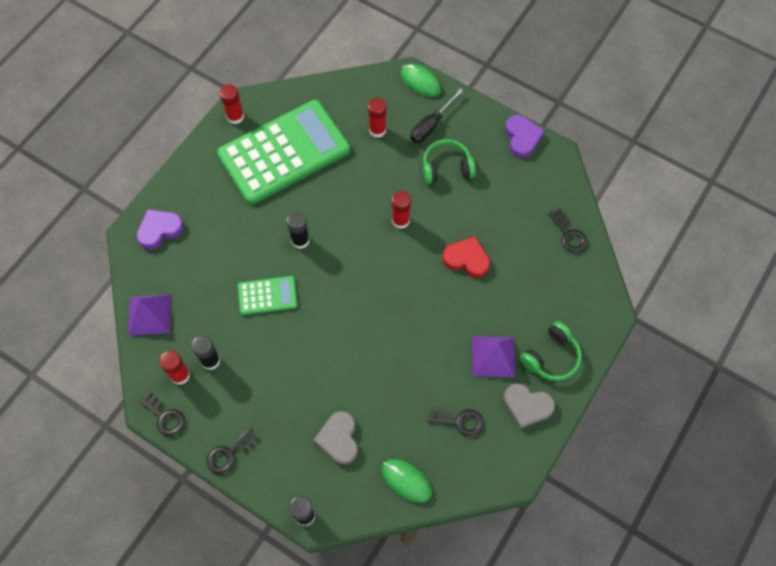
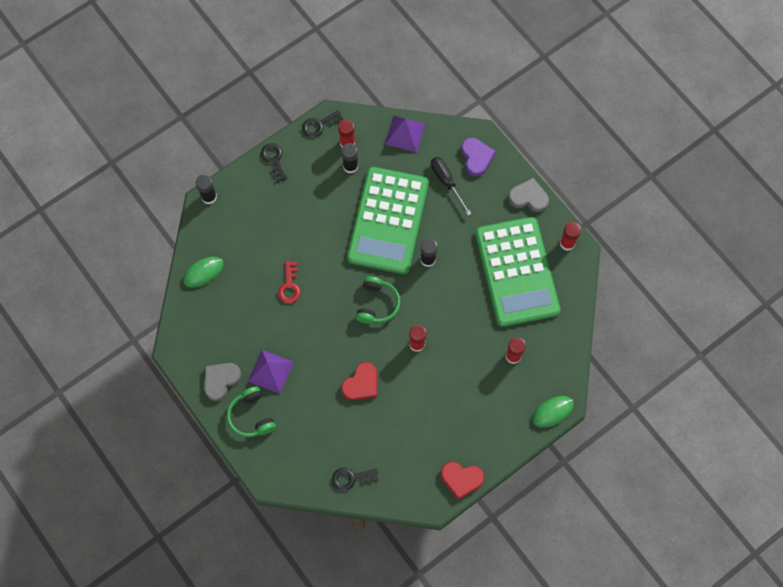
camera: 110 degrees right, 5 degrees up
green calculator [238,276,298,315] -> green calculator [347,167,429,274], size x2.21
grey heart [314,411,358,465] -> grey heart moved to [508,178,549,212]
black screwdriver [410,88,464,143] -> black screwdriver moved to [431,157,472,216]
green headphones [423,139,476,184] -> green headphones moved to [356,276,401,324]
black key [427,408,484,437] -> none
purple heart [505,115,545,158] -> red heart [441,462,484,500]
none -> red key [278,261,301,304]

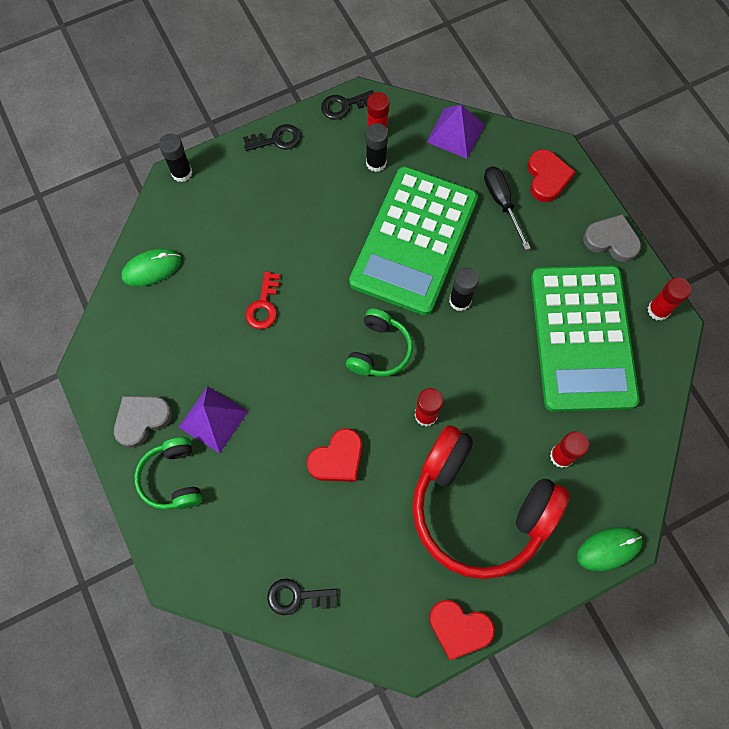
camera: 10 degrees right, 0 degrees up
black key [261,143,288,183] -> black key turned 90 degrees clockwise [243,124,301,151]
purple heart [461,138,496,177] -> red heart [528,149,575,202]
none -> red headphones [412,425,569,579]

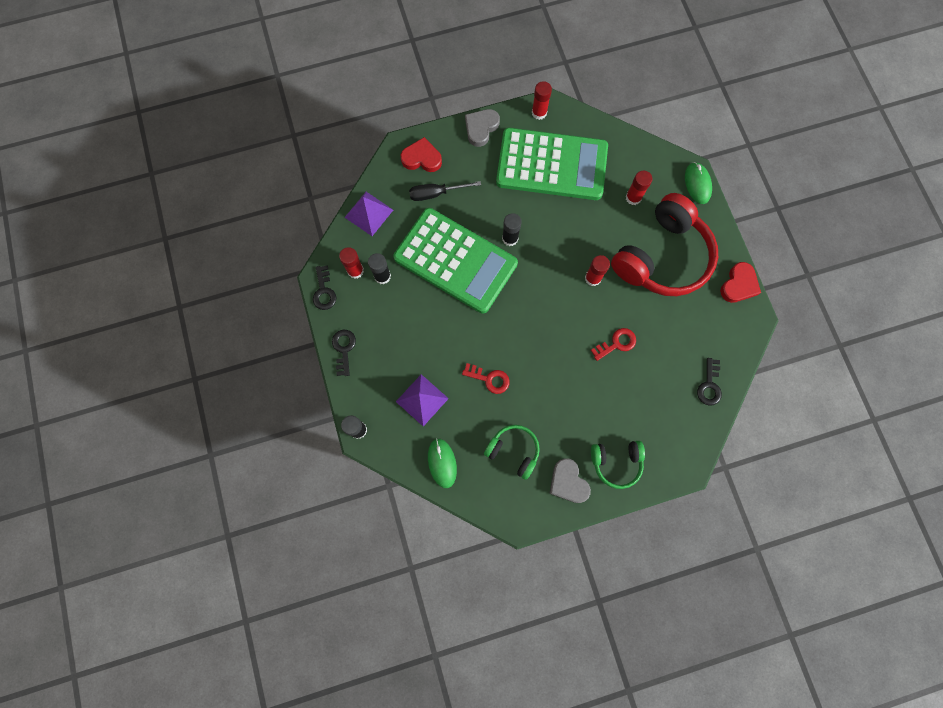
camera: 80 degrees left, 5 degrees up
purple pyramid [179,386,249,453] -> purple pyramid moved to [396,374,449,426]
red heart [307,429,362,482] -> red key [591,328,636,361]
green headphones [346,309,413,377] -> green headphones moved to [484,425,540,480]

